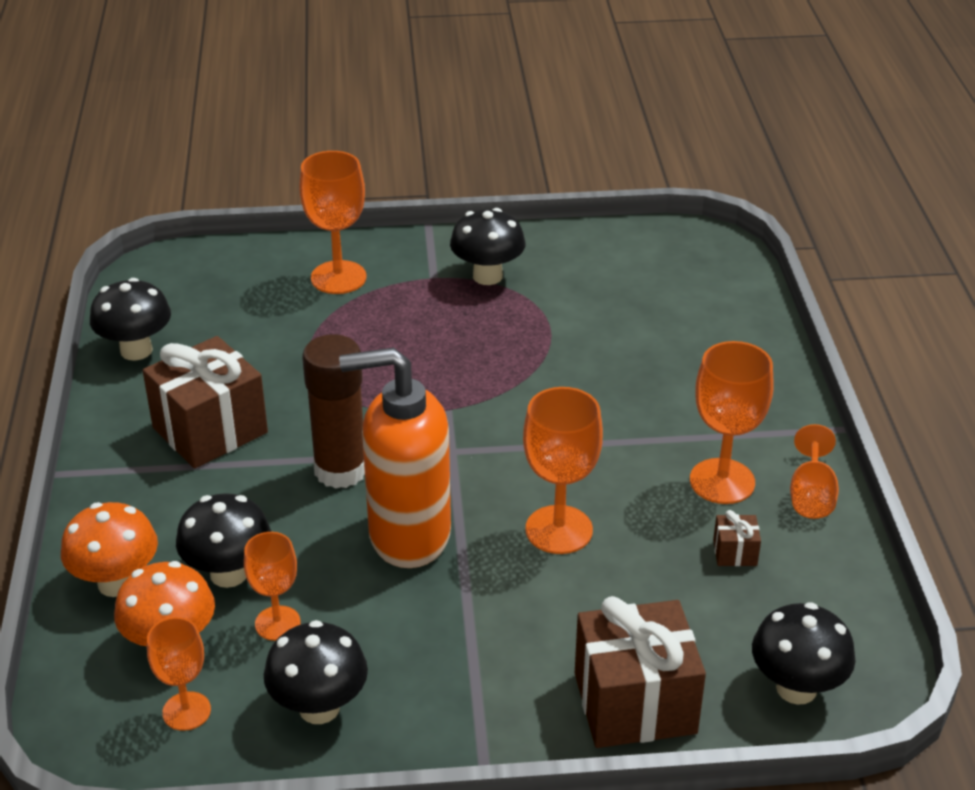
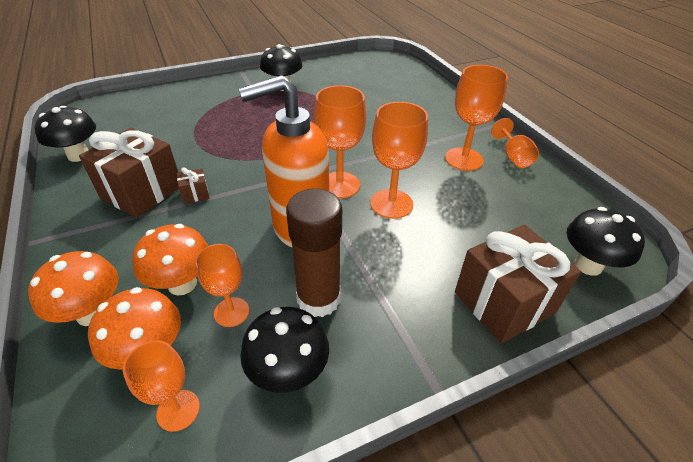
camera: 20 degrees left, 5 degrees up
black mushroom [176,493,271,588] -> orange mushroom [132,224,209,295]
orange goblet [299,151,367,294] -> orange goblet moved to [314,85,366,199]
brown glue stick [302,334,365,489] -> brown glue stick moved to [286,188,342,317]
brown gift [713,510,761,566] -> brown gift moved to [177,167,209,204]

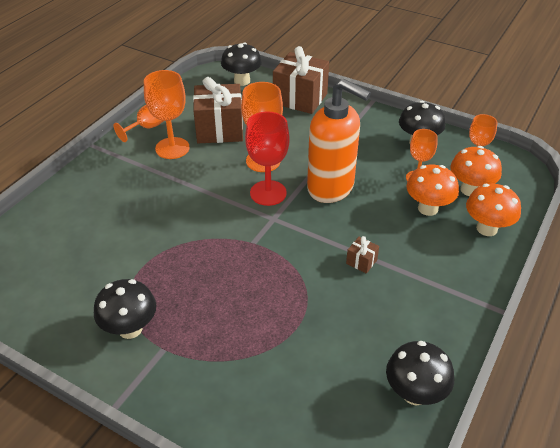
camera: 125 degrees left, 0 degrees up
brown gift [79,128,179,218] -> brown gift moved to [193,77,243,143]
brown glue stick [286,188,342,317] -> none
orange goblet [314,85,366,199] -> red goblet [245,111,290,206]

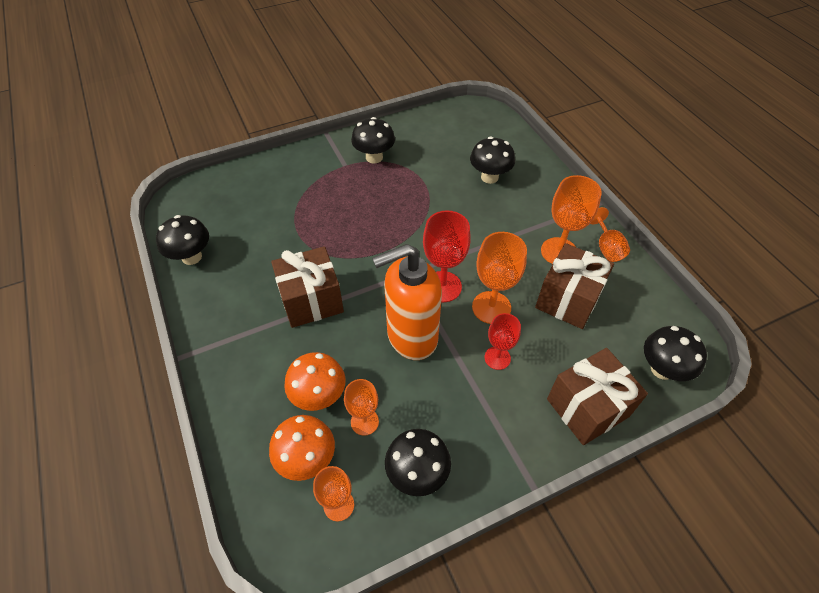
camera: 125 degrees right, 10 degrees up
brown gift [346,236,379,274] -> brown gift [271,246,344,328], size x2.37
orange mushroom [466,184,521,236] -> none
none -> black mushroom [470,136,515,184]
none -> red goblet [485,313,521,370]

